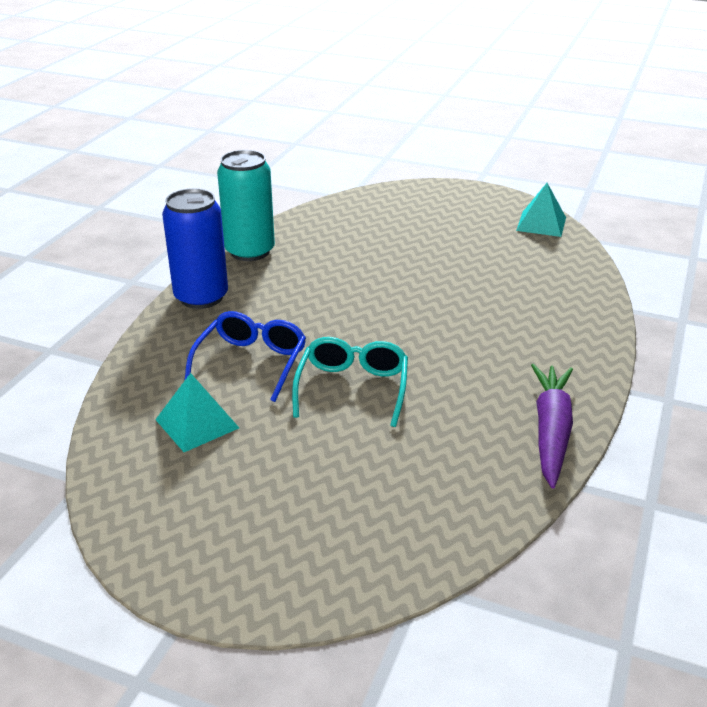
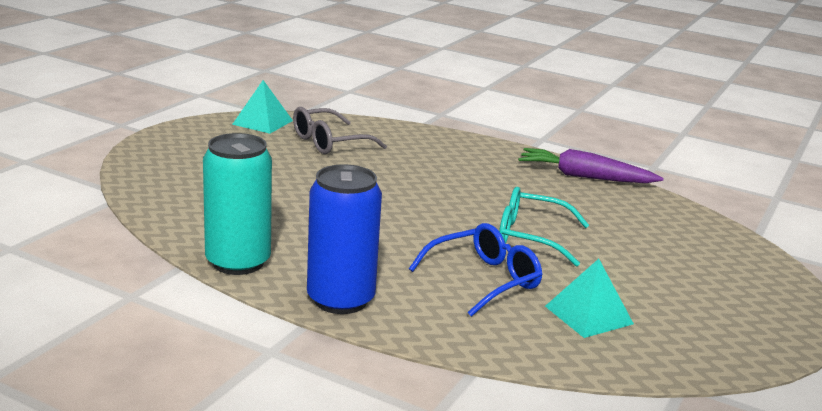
camera: 85 degrees left, 10 degrees down
blue glasses [184,311,306,402] -> blue glasses turned 120 degrees clockwise [409,223,543,317]
none -> grey glasses [293,107,387,154]

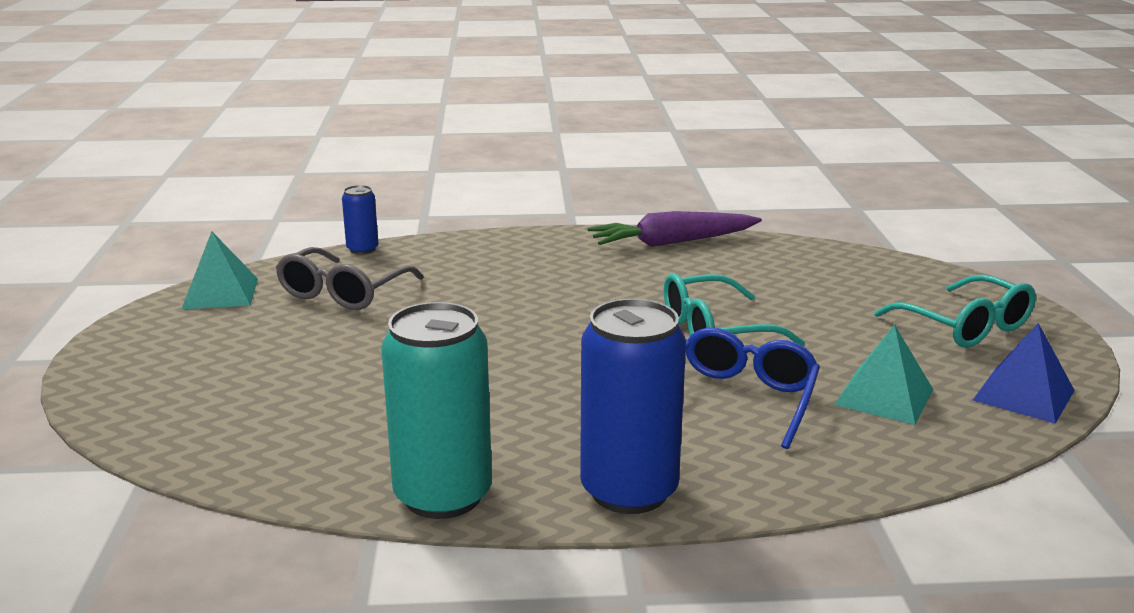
camera: 30 degrees left, 0 degrees up
none -> blue can [342,185,379,255]
none -> turquoise glasses [874,274,1036,348]
none -> blue pyramid [973,323,1075,424]

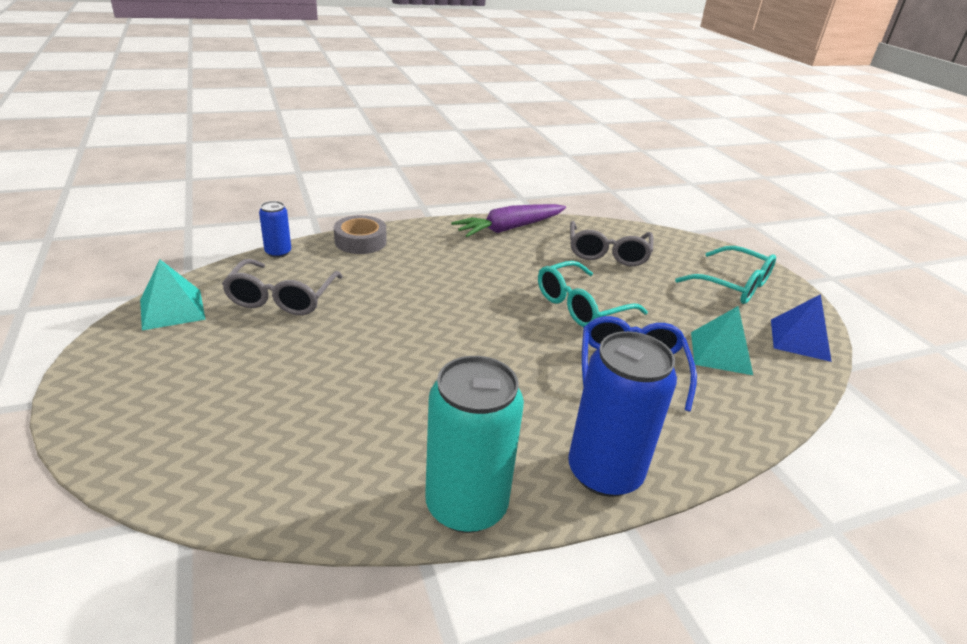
camera: 20 degrees left, 10 degrees up
none -> grey tape [334,215,387,254]
none -> grey glasses [570,221,653,266]

